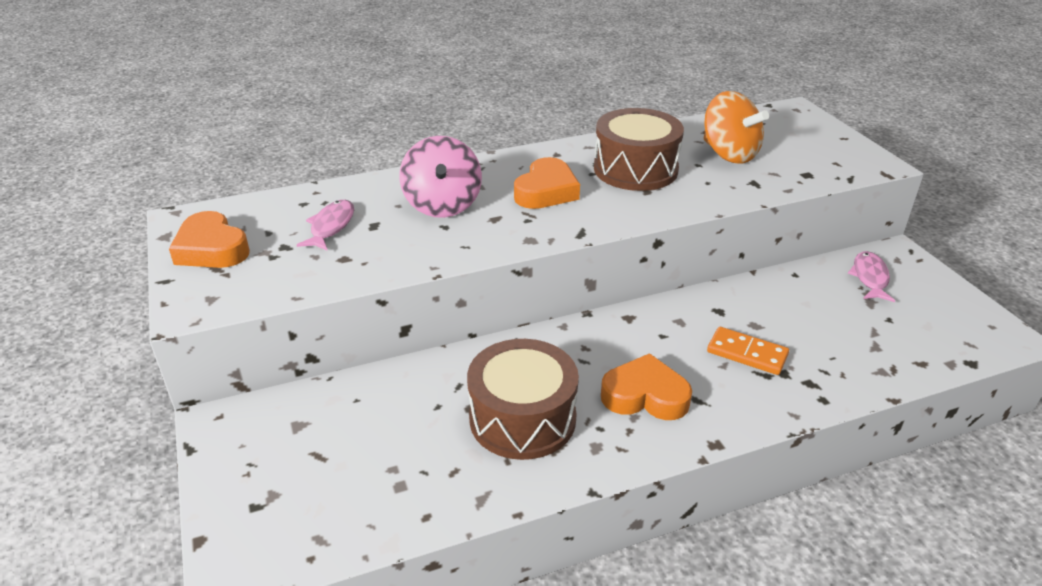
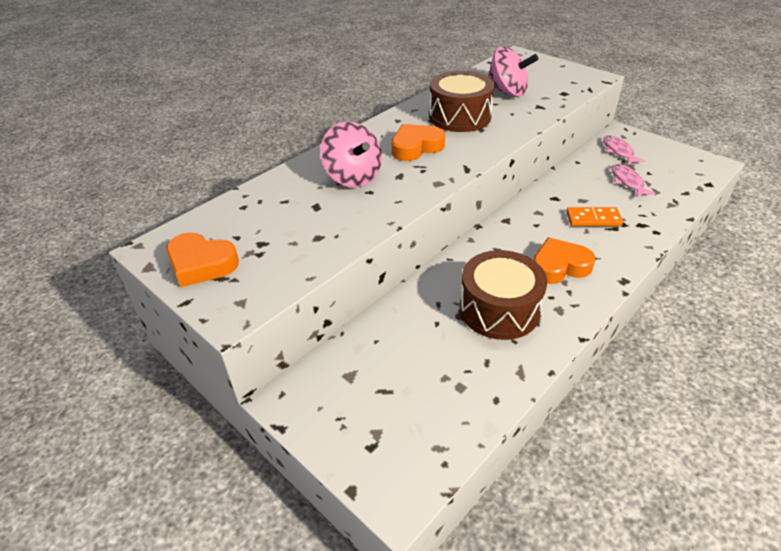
camera: 25 degrees left, 5 degrees up
pink fish [297,200,354,250] -> pink fish moved to [611,164,656,198]
orange heart [514,157,580,209] -> orange heart turned 120 degrees counterclockwise [392,124,445,161]
orange spinning top [704,91,769,164] -> pink spinning top [488,46,538,97]

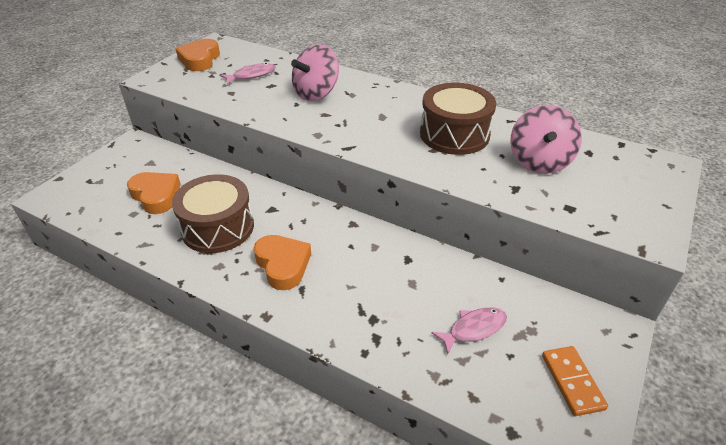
camera: 75 degrees right, 0 degrees up
orange heart [392,124,445,161] -> orange heart moved to [127,172,181,214]
orange domino [566,207,623,226] -> orange domino moved to [542,346,608,416]
pink fish [603,136,645,165] -> pink fish moved to [220,63,276,84]

